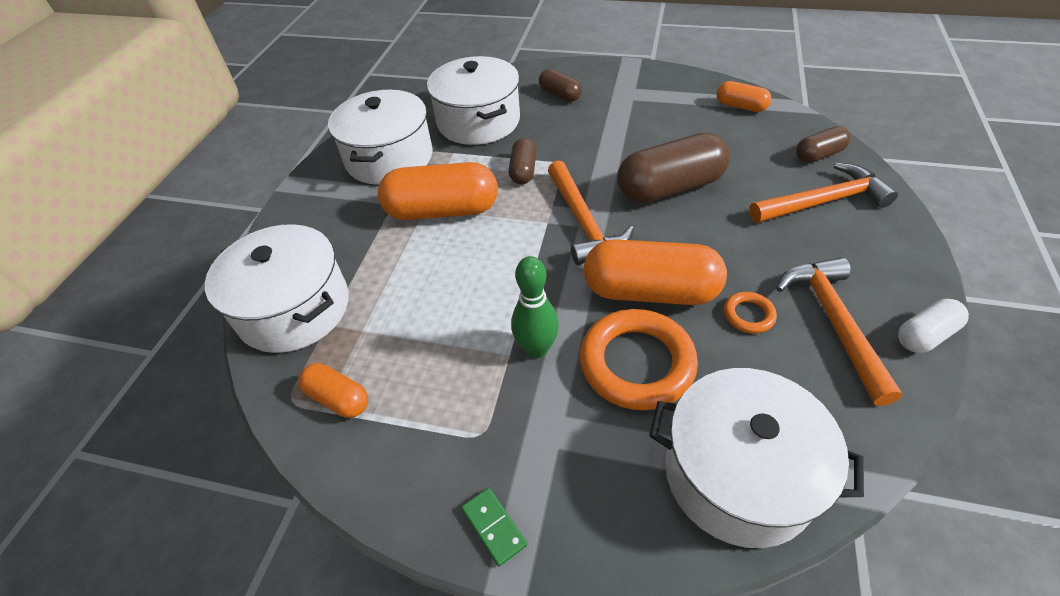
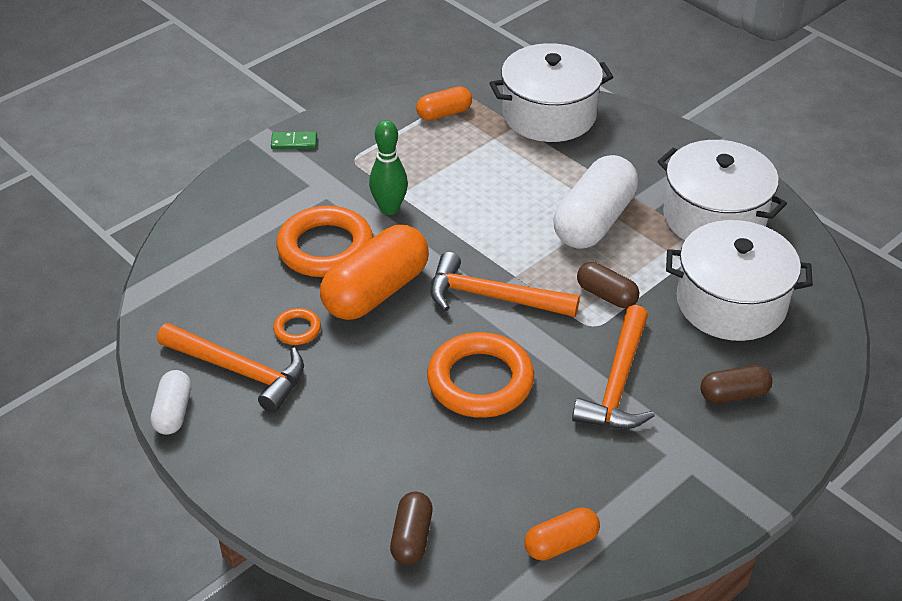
camera: 120 degrees right, 5 degrees down
orange capsule [378,162,498,220] -> white capsule [554,155,638,249]
brown capsule [617,132,730,203] -> orange ring [427,332,534,418]
white pot [649,368,864,548] -> none
orange hammer [749,162,898,223] -> orange hammer moved to [572,305,655,429]

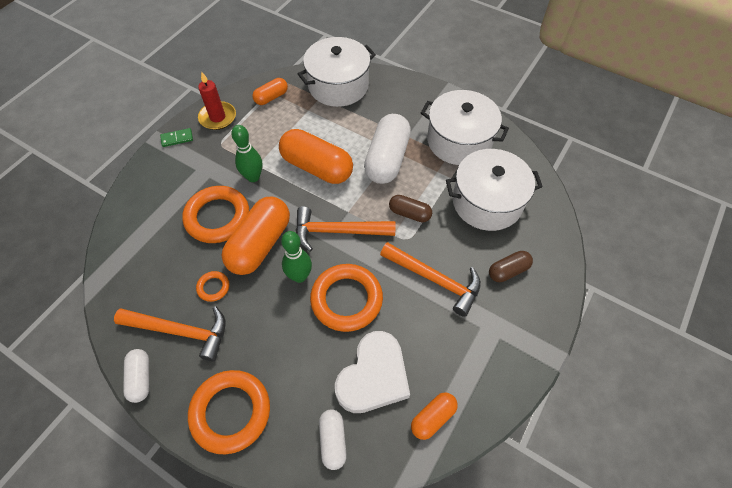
camera: 15 degrees left, 15 degrees up
brown capsule [390,492,432,565] -> white capsule [319,409,347,470]
orange hammer [572,305,655,429] -> orange hammer turned 60 degrees counterclockwise [380,242,481,317]
none -> orange ring [188,370,270,455]
none -> red candle [198,71,236,130]
none -> orange capsule [279,129,353,184]
none -> green bowling pin [281,231,312,283]
none -> white heart [335,331,410,413]

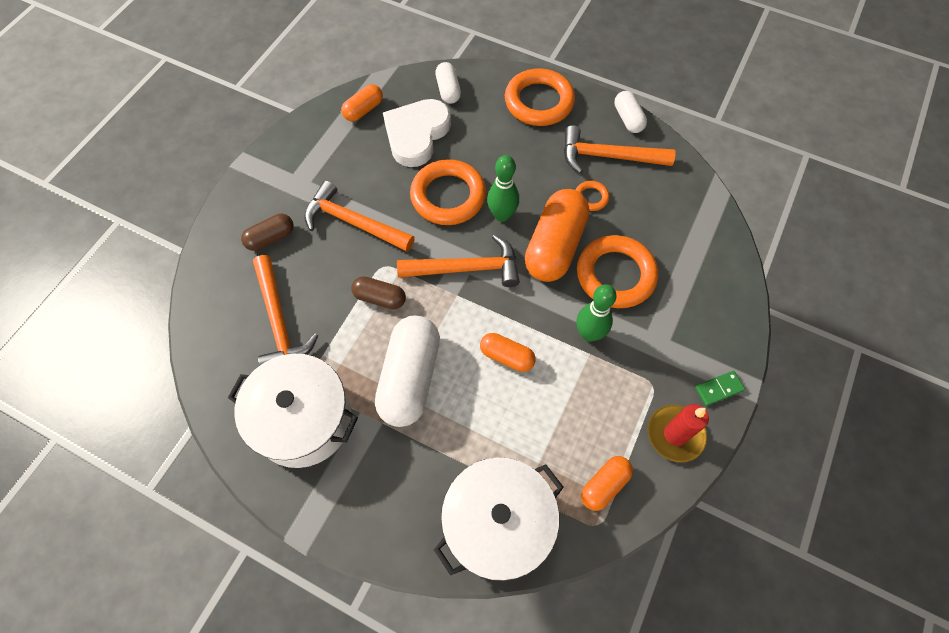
camera: 175 degrees right, 5 degrees up
orange capsule [279,129,353,184] -> orange capsule [480,333,536,372], size x0.52
white pot [446,149,543,231] -> orange hammer [253,255,318,366]

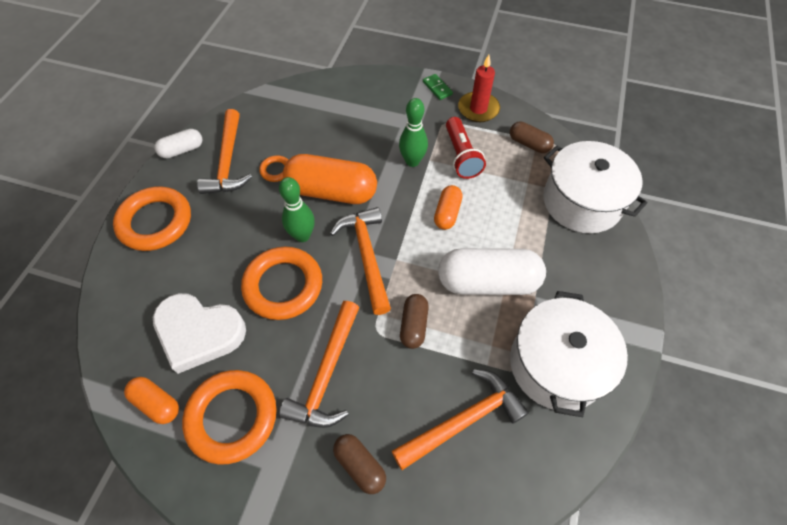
camera: 100 degrees left, 5 degrees down
white capsule [435,62,461,104] -> none
orange ring [577,235,658,308] -> orange ring moved to [182,370,277,465]
orange capsule [581,456,633,511] -> brown capsule [510,121,554,153]
none -> red flashlight [446,117,486,179]

